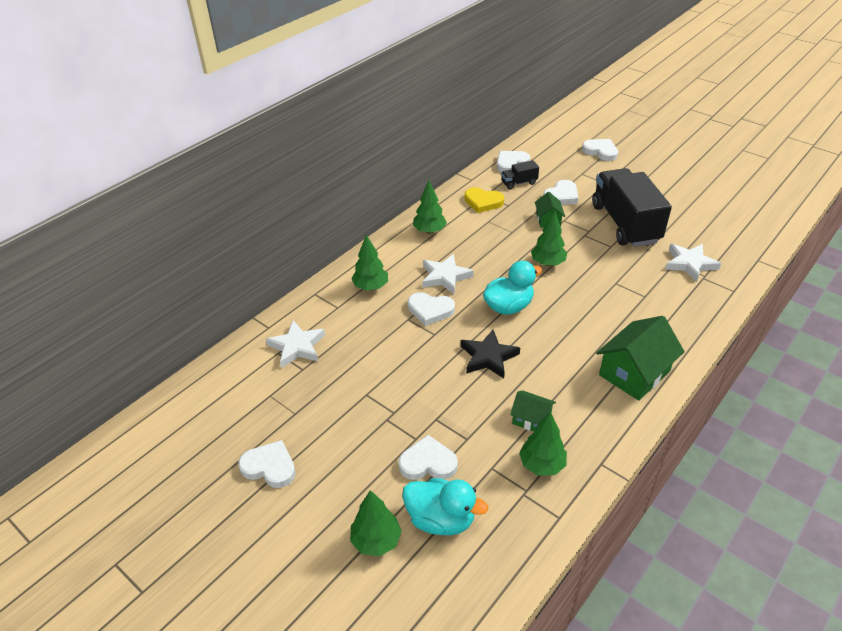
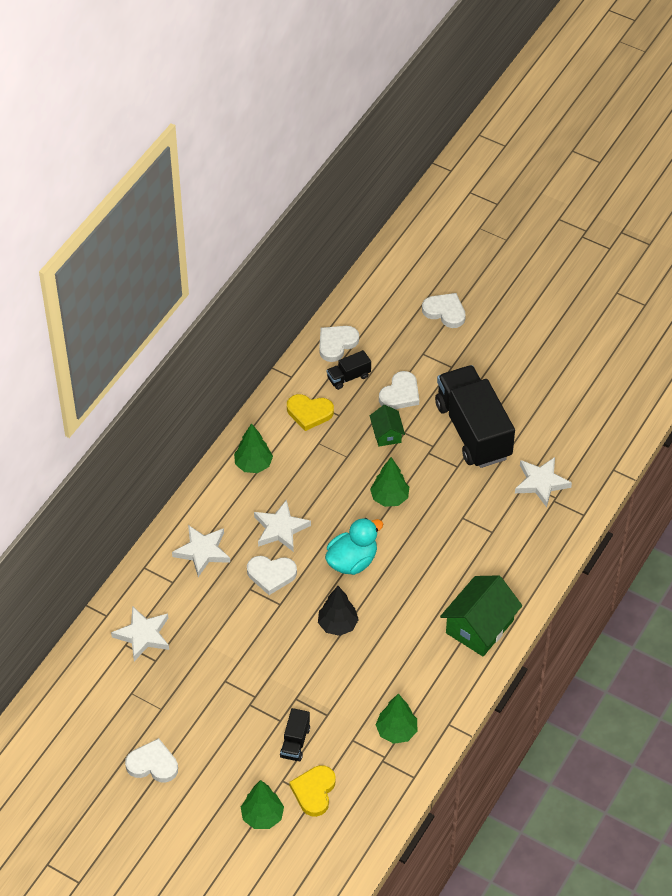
camera: 10 degrees left, 10 degrees up
green tree [351,235,388,291] -> white star [172,525,230,577]
white heart [398,435,458,480] -> black truck [280,708,310,761]
turquoise duck [402,478,488,535] -> yellow heart [289,765,335,817]
black star [461,330,520,378] -> black tree [318,586,359,636]
green house [510,390,556,432] -> none

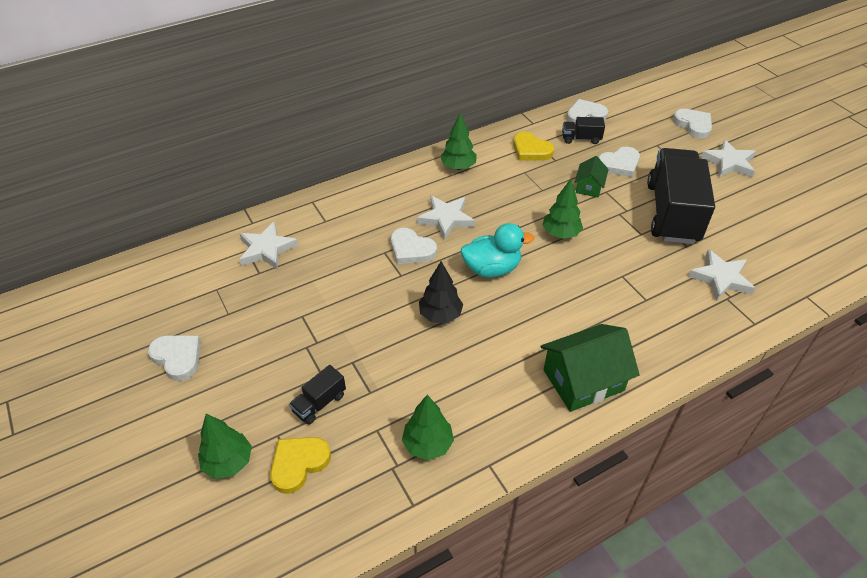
camera: 30 degrees right, 5 degrees down
white star [172,525,230,577] -> white star moved to [701,139,756,177]

